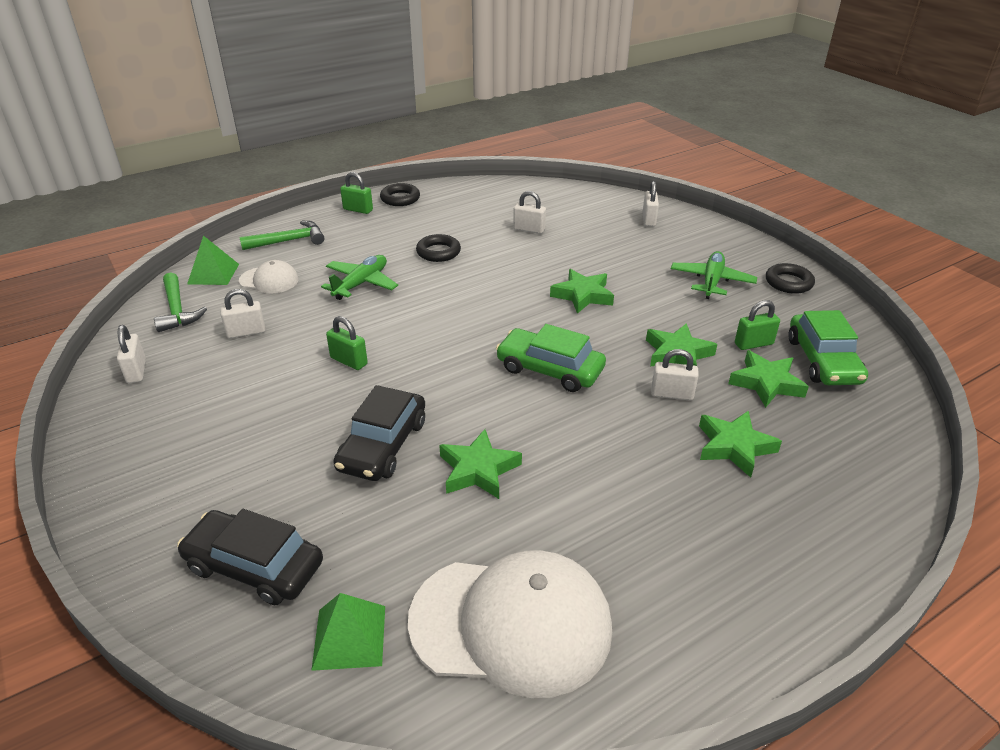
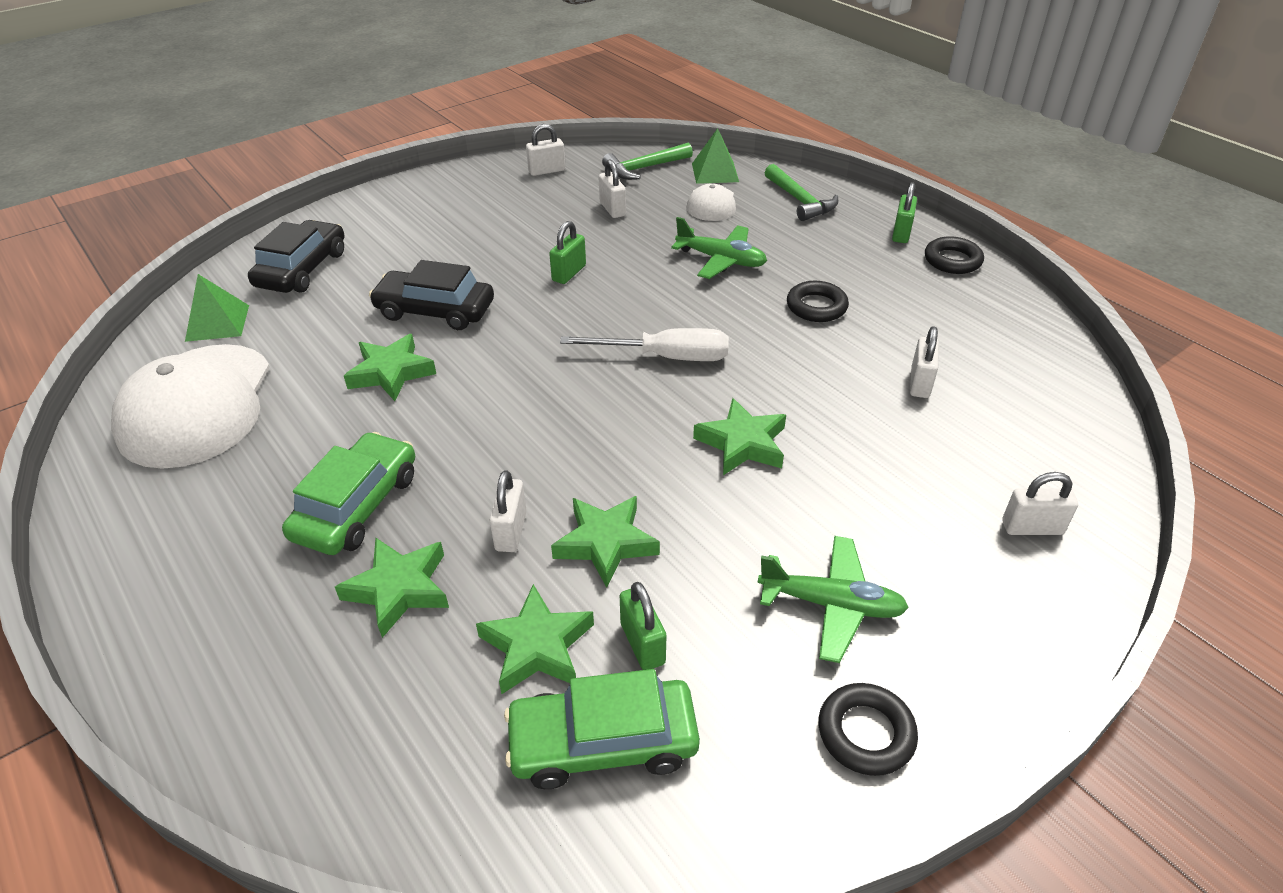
camera: 85 degrees right, 5 degrees up
green car [496,324,606,392] -> green car moved to [282,432,415,555]
none -> white screwdriver [560,328,729,361]

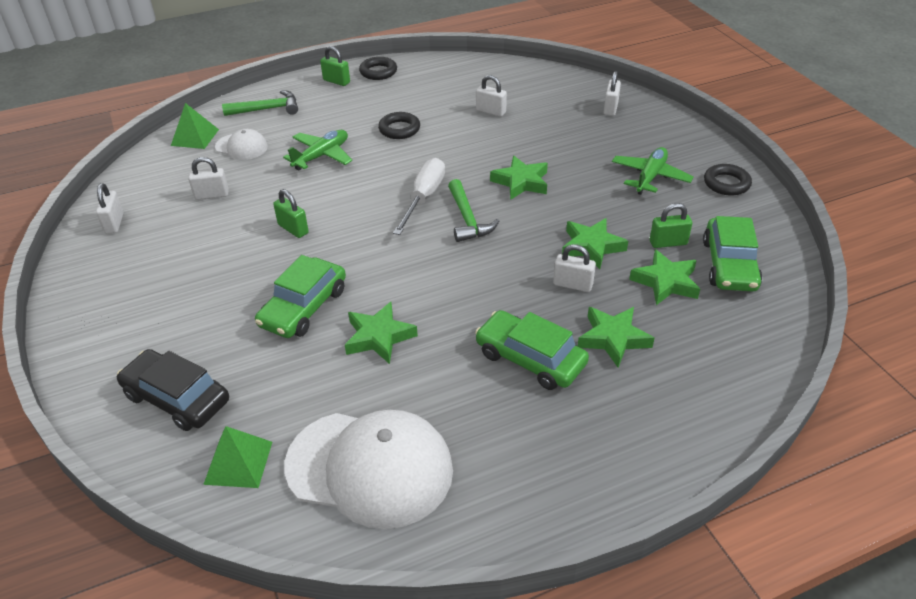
camera: 75 degrees left, 0 degrees up
black car [369,260,494,330] -> green car [255,255,346,338]
green hammer [602,143,693,180] -> green hammer moved to [448,179,499,242]

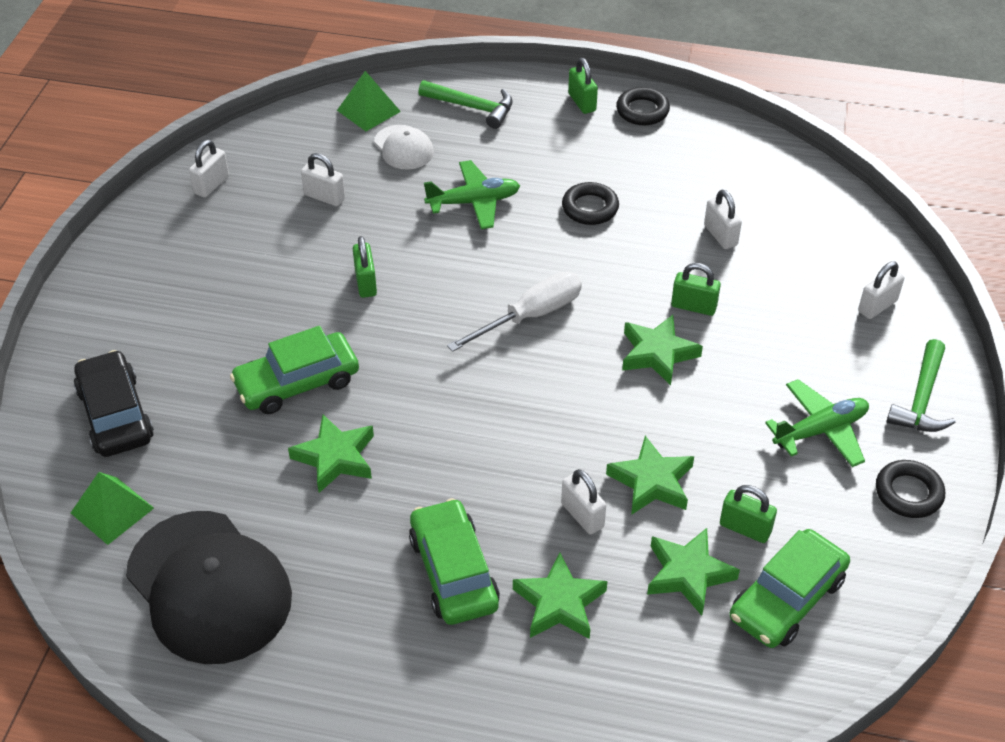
camera: 35 degrees right, 5 degrees up
white cap [284,410,453,529] -> black cap [126,511,292,664]
green hammer [448,179,499,242] -> green hammer moved to [887,339,956,432]
none -> green padlock [671,263,721,316]

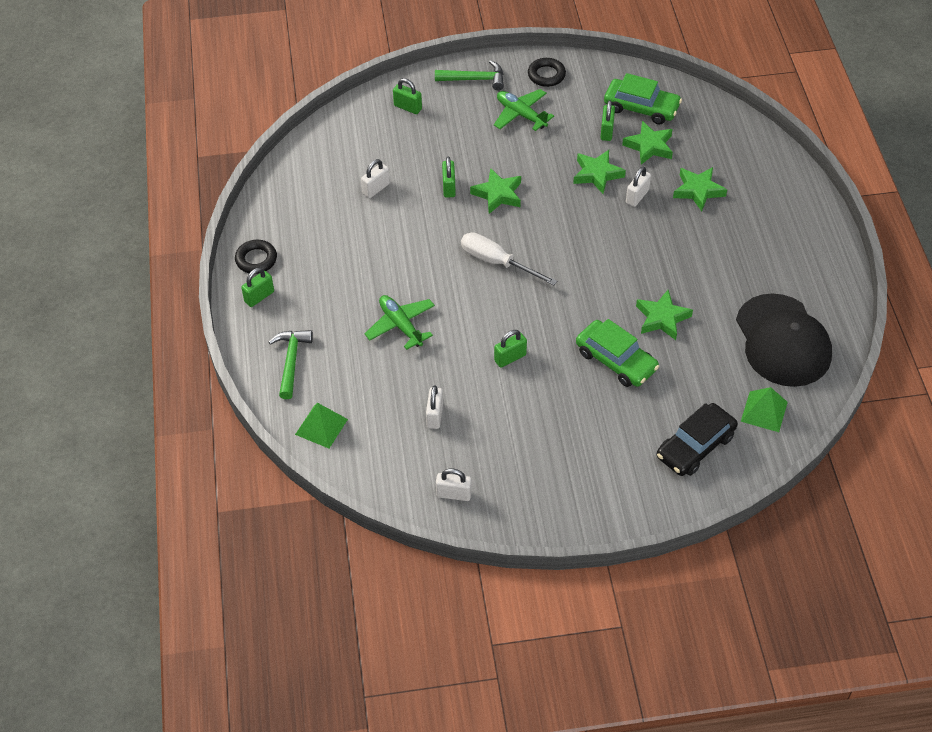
camera: 110 degrees left, 5 degrees up
black cap [126,511,292,664] -> black cap turned 135 degrees clockwise [736,294,832,387]
white cap [374,125,434,169] -> none
green car [409,498,500,625] -> none
black ring [562,182,619,225] -> none
white padlock [858,261,904,319] -> green padlock [393,78,422,114]

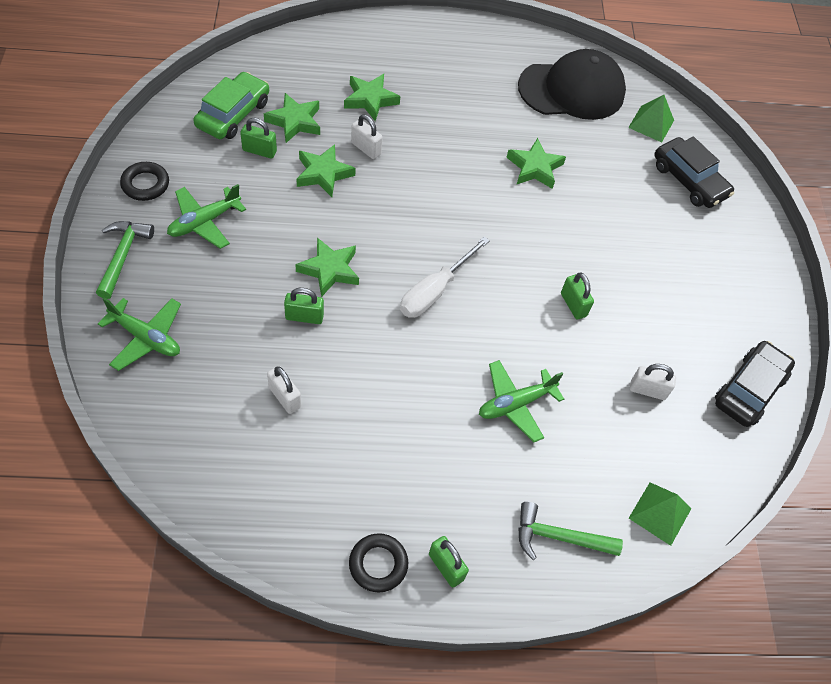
camera: 90 degrees left, 5 degrees up
green padlock [393,78,422,114] -> green plane [98,298,181,371]
white padlock [436,469,472,501] -> black car [715,341,795,427]
green car [576,319,659,387] -> none

